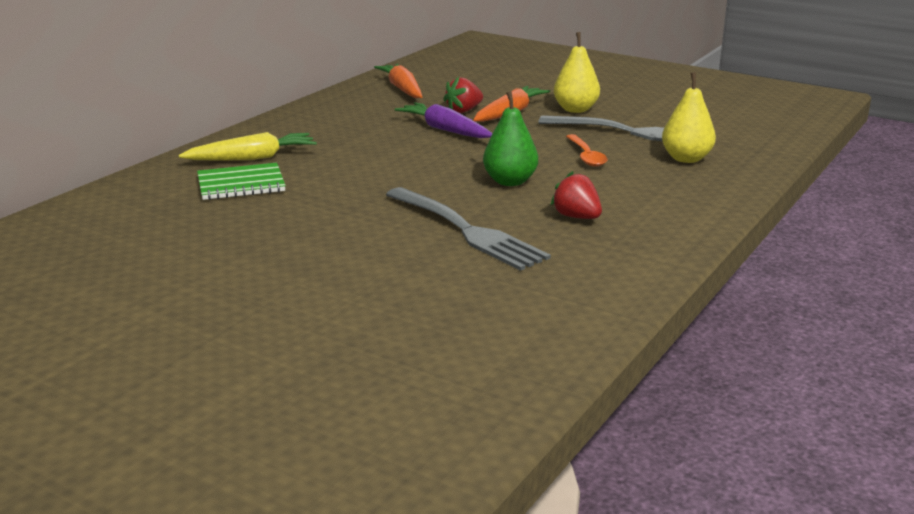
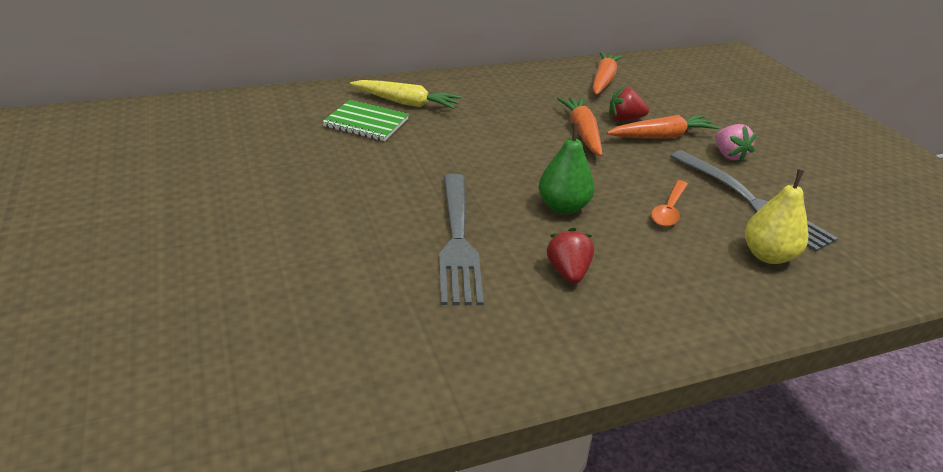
camera: 35 degrees right, 10 degrees up
purple carrot [395,102,493,138] -> orange carrot [557,97,602,156]
yellow pear [554,32,600,113] -> pink strawberry [715,124,757,162]

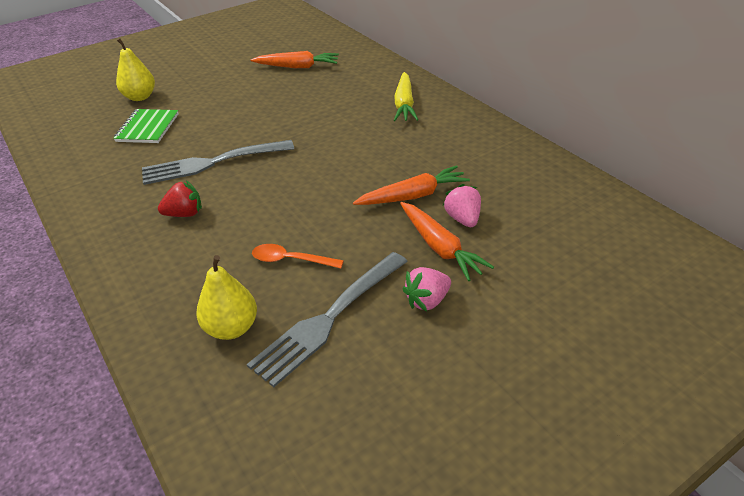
camera: 80 degrees right, 5 degrees up
green notebook [322,100,409,141] -> green notebook moved to [113,109,179,143]
green pear [539,123,594,214] -> none
orange carrot [593,52,623,95] -> orange carrot moved to [251,51,339,68]
red strawberry [609,87,649,121] -> pink strawberry [443,184,481,227]
none -> yellow pear [116,38,155,101]

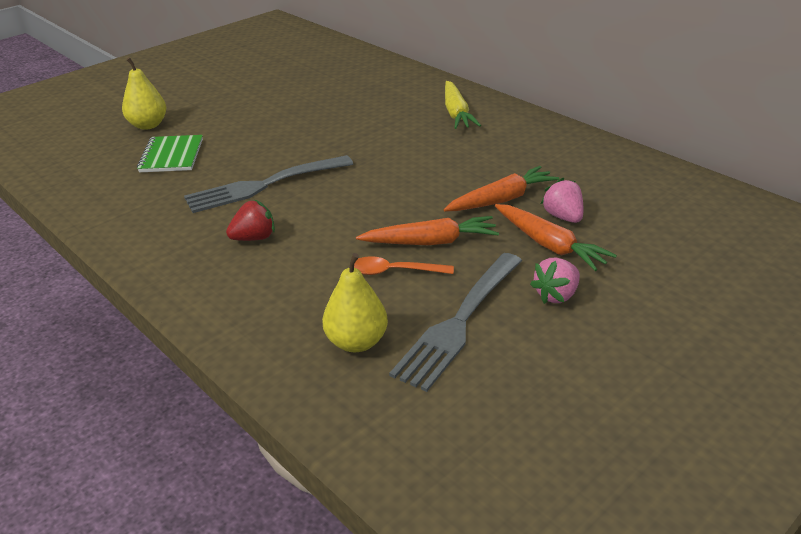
camera: 10 degrees left, 5 degrees down
orange carrot [251,51,339,68] -> orange carrot moved to [356,216,499,245]

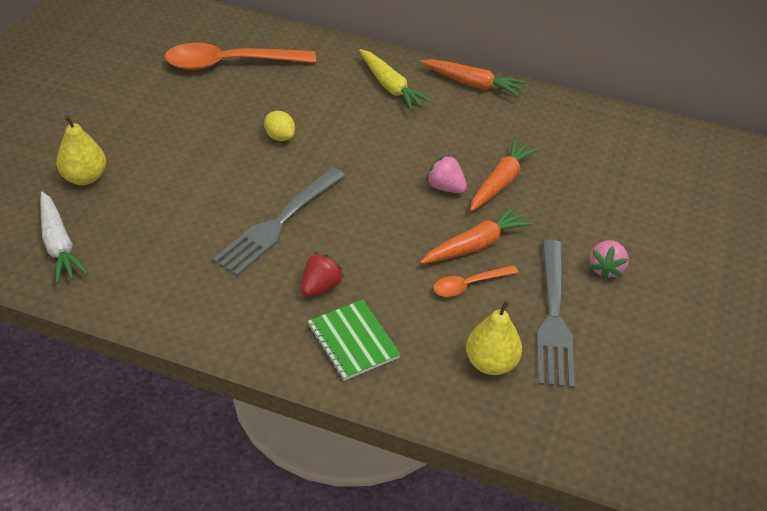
camera: 30 degrees left, 10 degrees up
green notebook [137,135,203,172] -> green notebook moved to [308,300,401,381]
orange carrot [495,204,617,271] -> orange carrot moved to [420,59,526,97]
pink strawberry [541,178,583,223] -> pink strawberry moved to [426,154,467,193]
none -> white carrot [40,192,88,283]
none -> orange spoon [164,43,316,70]
none -> yellow lemon [264,111,295,141]

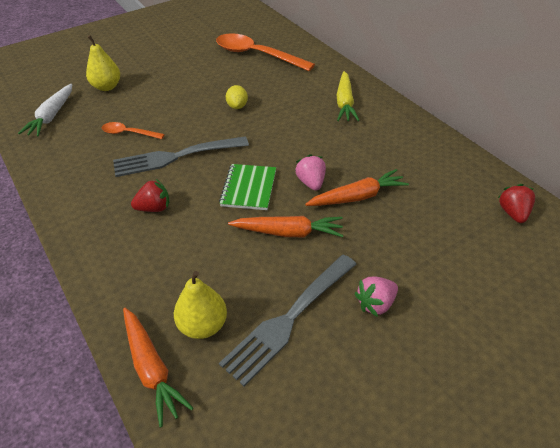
camera: 40 degrees right, 0 degrees up
green notebook [308,300,401,381] -> green notebook moved to [219,164,276,210]
orange carrot [420,59,526,97] -> orange carrot moved to [123,307,193,428]
orange spoon [433,265,518,297] -> orange spoon moved to [102,122,165,139]
none -> red strawberry [498,184,535,223]

